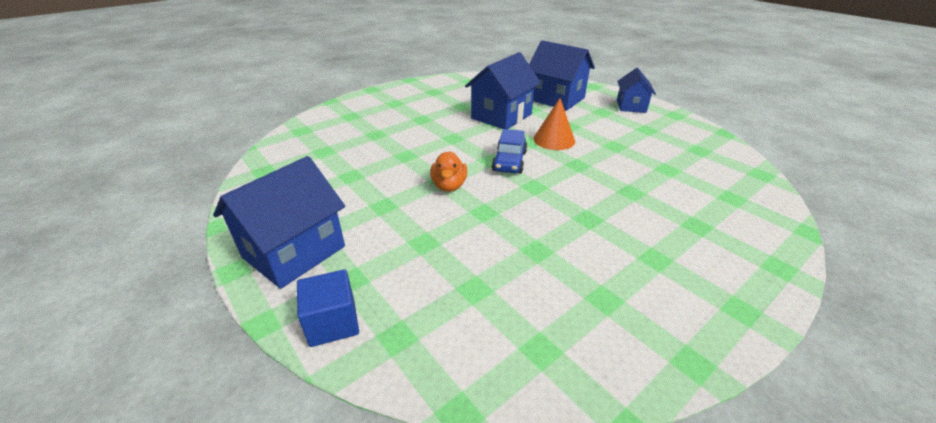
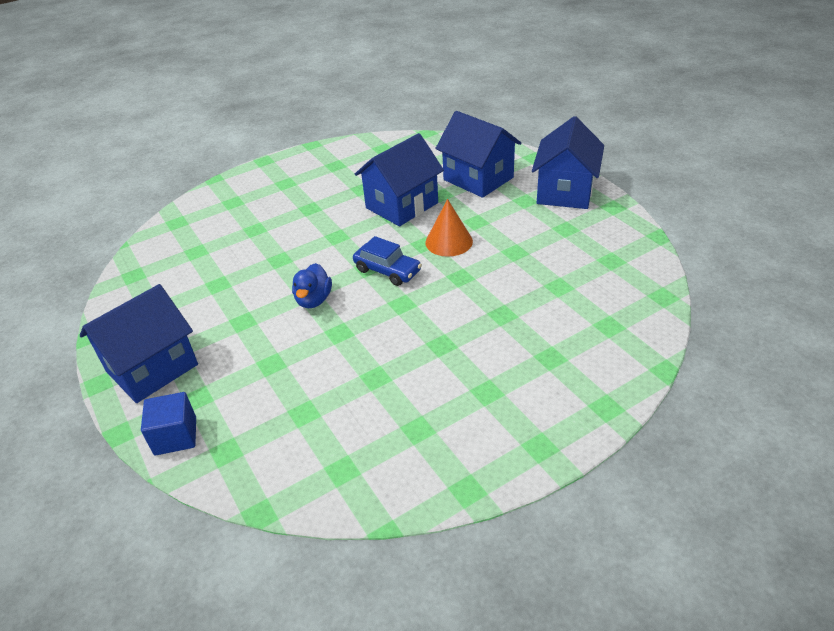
camera: 10 degrees right, 5 degrees up
orange duck [430,151,467,192] -> blue duck [292,263,332,308]
blue car [492,129,527,174] -> blue car turned 75 degrees counterclockwise [353,236,422,286]
blue house [617,68,656,113] -> blue house [532,116,604,209], size x1.61

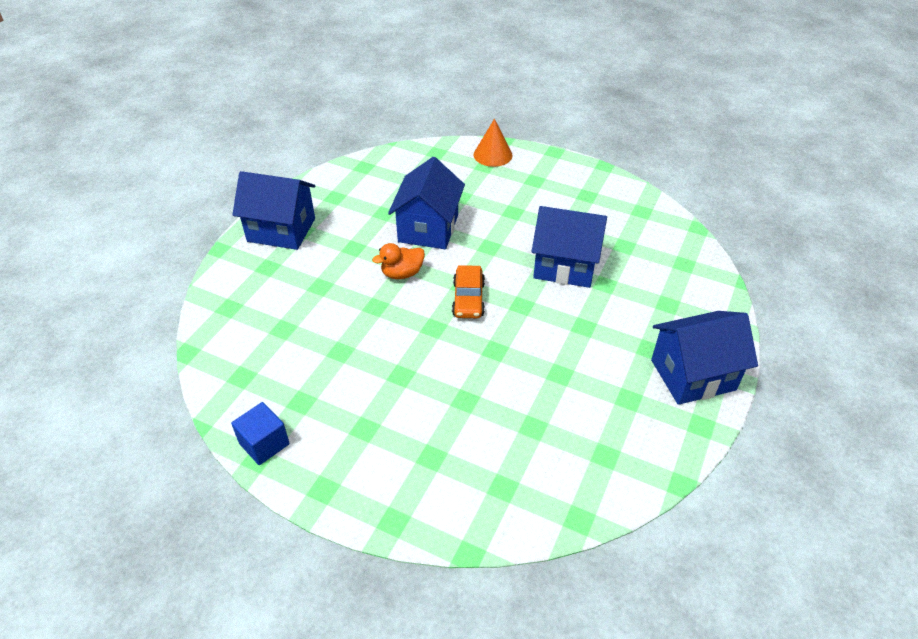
camera: 55 degrees right, 5 degrees up
blue cube [141,392,196,456] -> blue cube moved to [231,402,290,465]
blue duck [292,263,332,308] -> orange duck [372,243,425,279]
blue car [353,236,422,286] -> orange car [452,265,485,318]
orange cone [425,199,473,257] -> orange cone moved to [473,119,512,167]
blue house [435,111,522,198] -> blue house moved to [388,157,465,249]

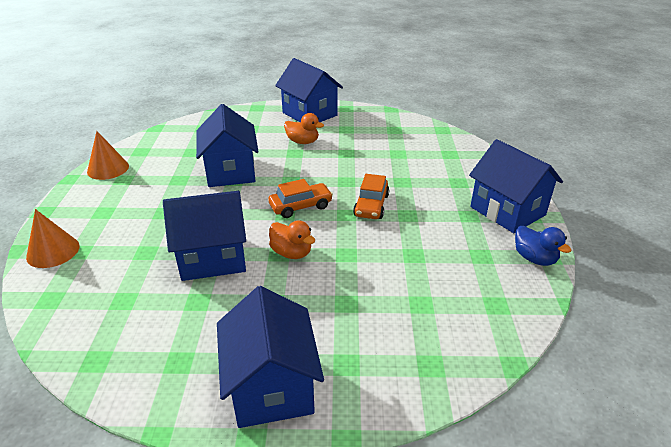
camera: 115 degrees left, 10 degrees down
blue cube [231,402,290,465] -> blue duck [515,226,571,266]
none -> orange cone [87,131,129,180]
none -> orange duck [284,113,324,144]
none -> orange car [353,174,390,219]
none -> blue house [469,139,563,233]

